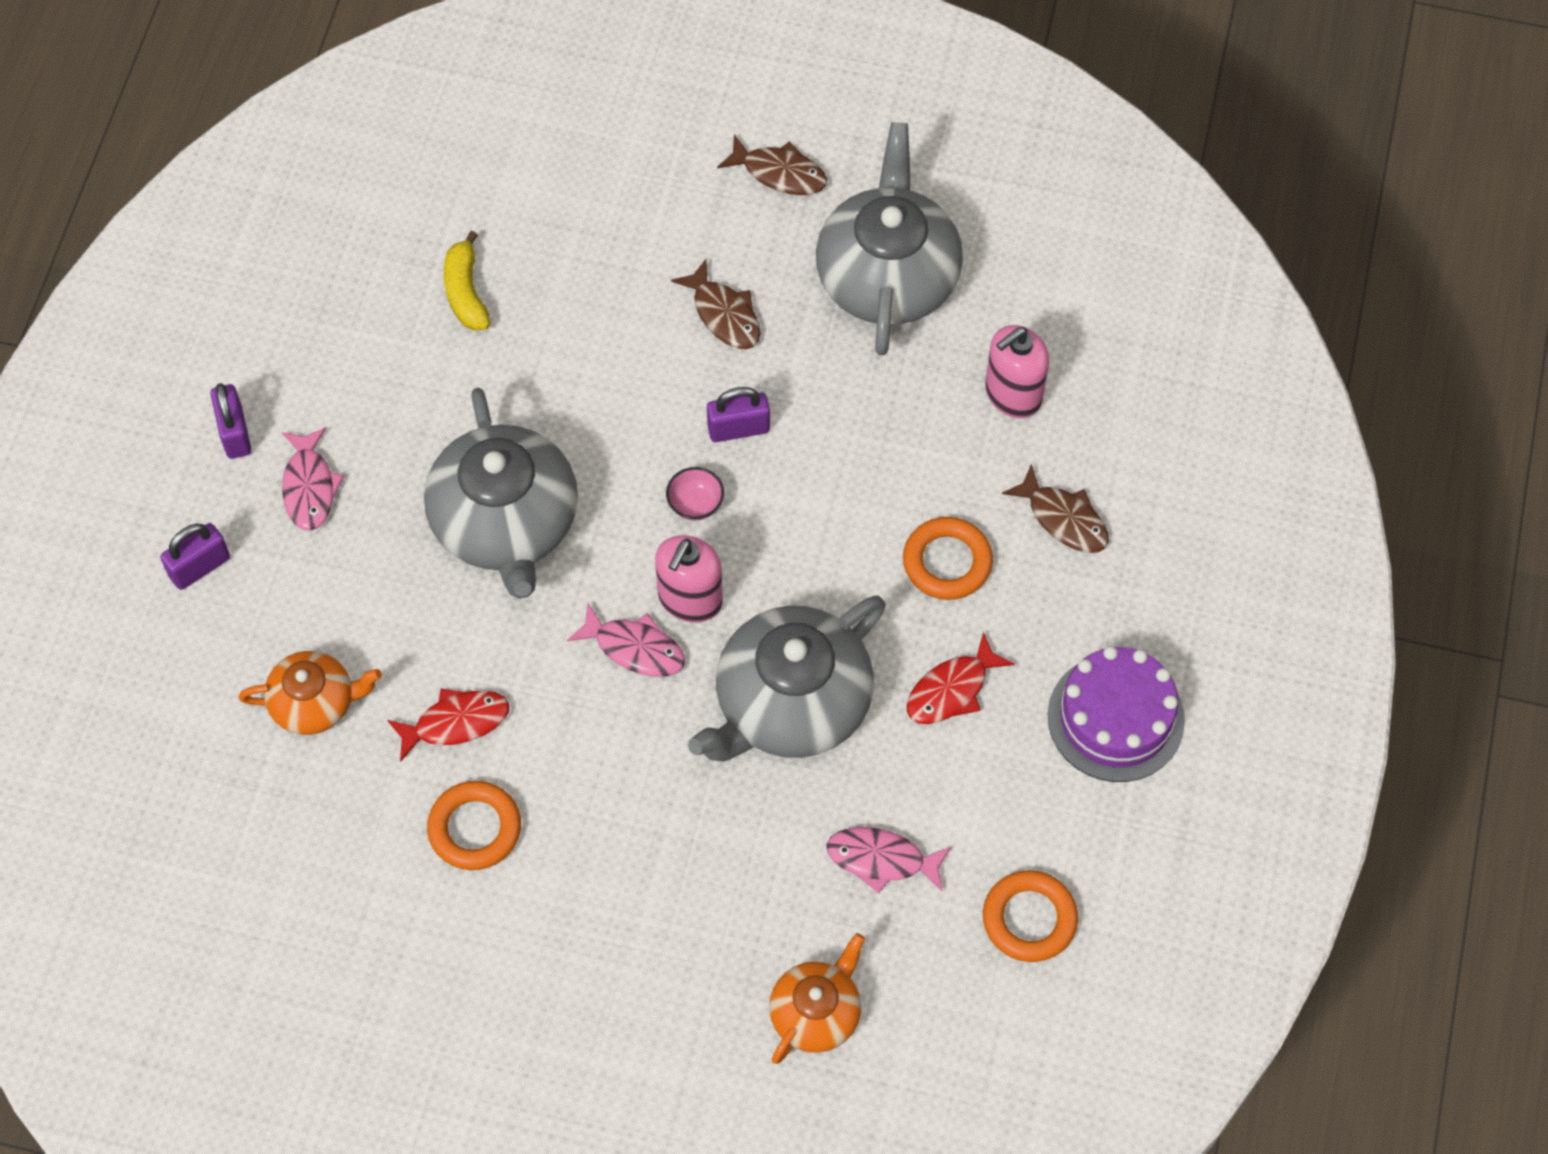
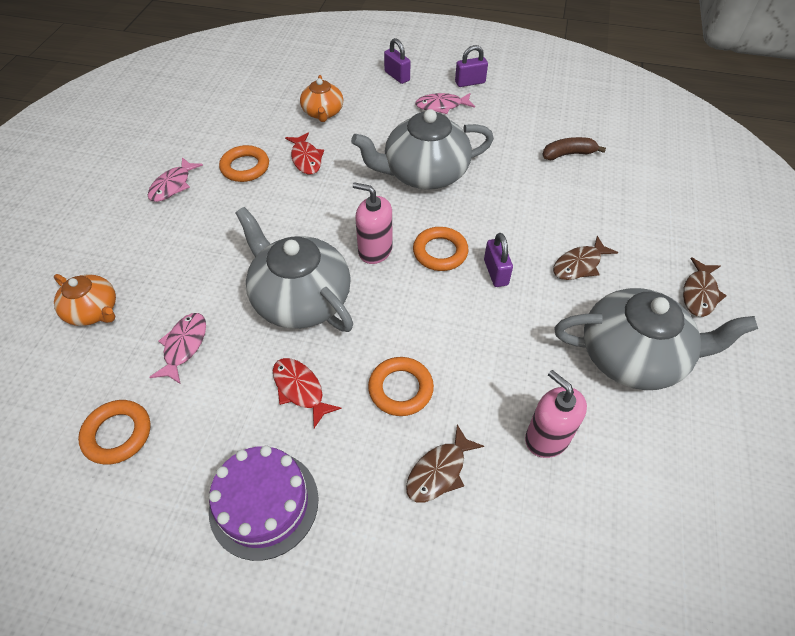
camera: 90 degrees right, 10 degrees down
yellow banana [444,231,491,331] -> brown banana [542,137,606,160]
pink fish [567,603,685,677] -> pink fish moved to [148,157,203,202]
pink bowl [666,467,724,521] -> orange ring [413,227,469,271]

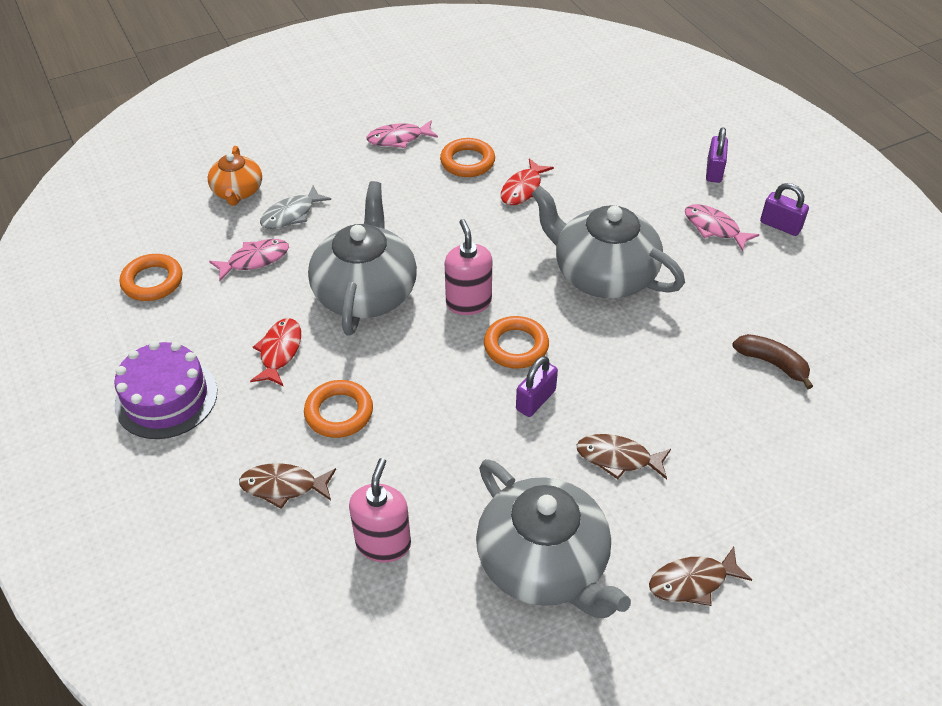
camera: 50 degrees right, 5 degrees down
orange teapot [300,75,343,122] -> none
none -> grey fish [260,186,331,229]

